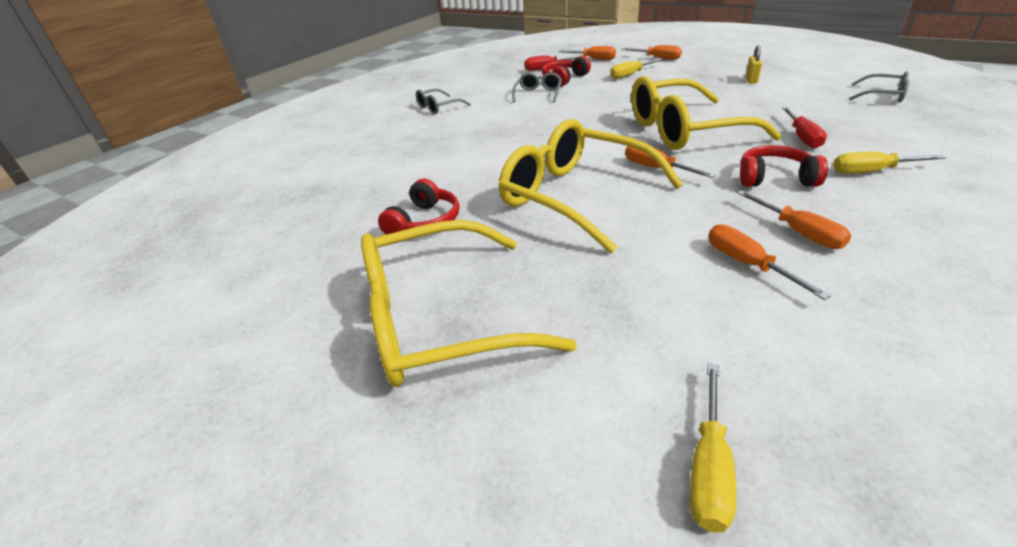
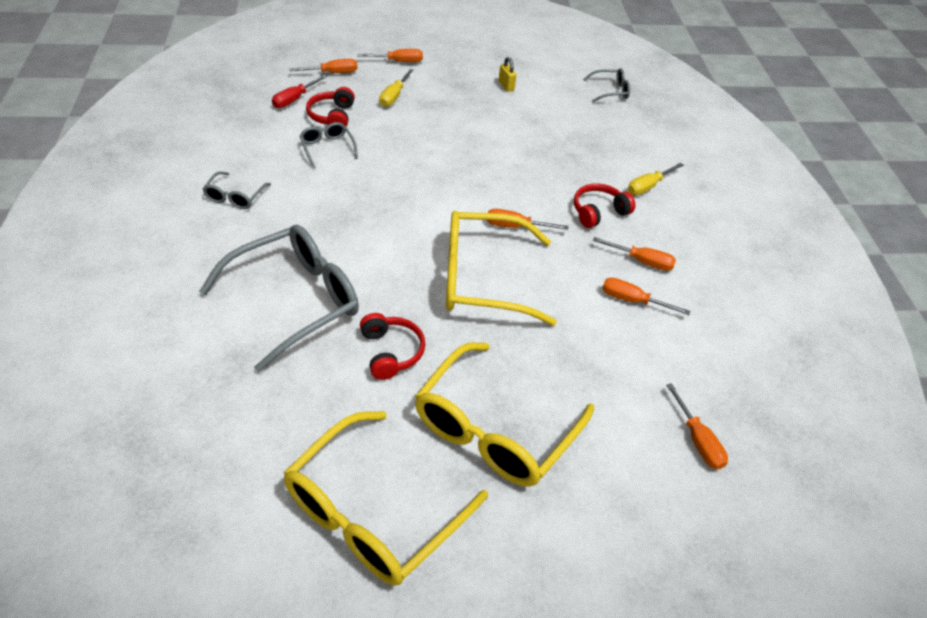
camera: 45 degrees left, 10 degrees up
yellow glasses [631,76,782,150] -> yellow glasses moved to [283,411,488,585]
yellow screwdriver [690,363,736,532] -> orange screwdriver [666,383,728,469]
red screwdriver [782,107,827,149] -> none
none -> grey glasses [199,225,359,372]

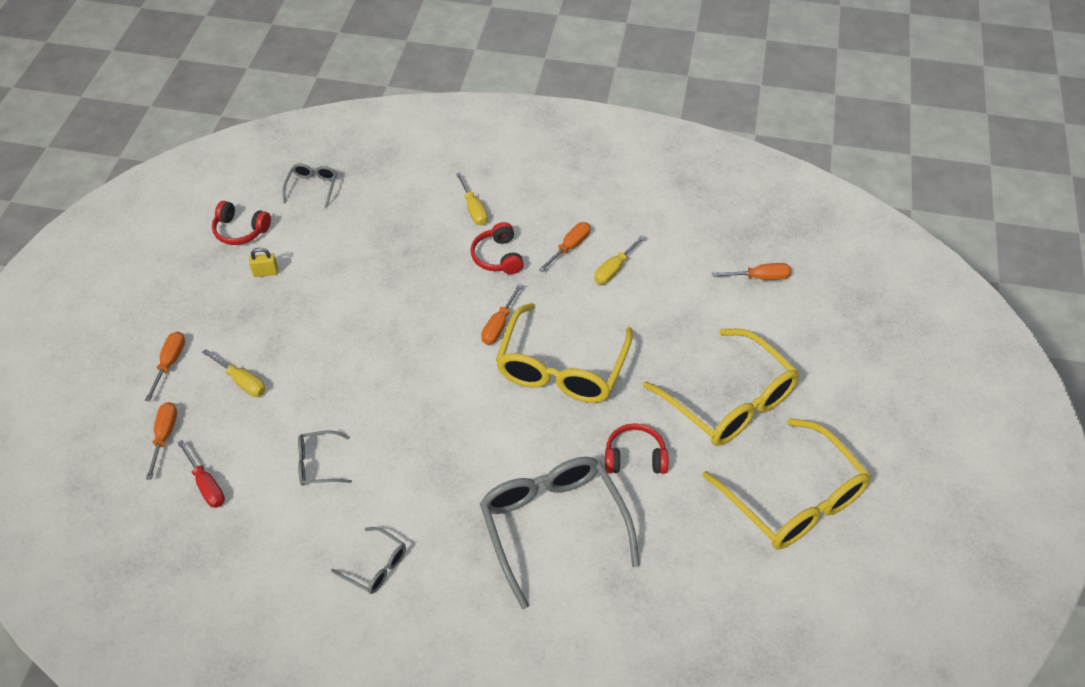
camera: 70 degrees left, 5 degrees up
red headphones [306,87,355,127] -> red headphones moved to [212,201,271,245]
orange screwdriver [602,277,690,315] -> yellow screwdriver [594,235,646,284]

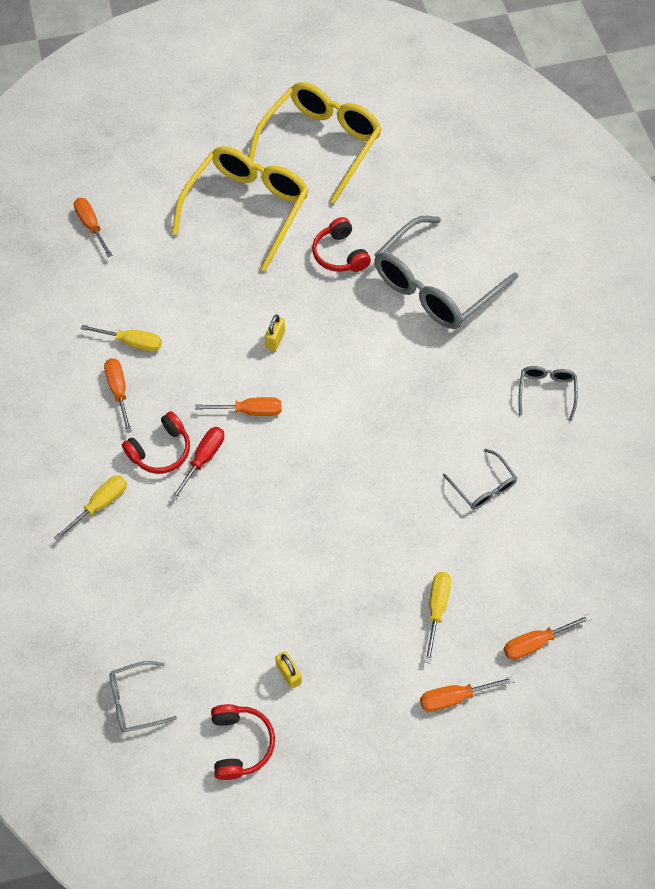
camera: 115 degrees left, 10 degrees up
red screwdriver [177,440,225,508] -> red screwdriver moved to [171,427,224,501]
yellow glasses [496,303,633,403] -> yellow padlock [265,315,285,351]
orange screwdriver [539,222,590,272] -> orange screwdriver turned 60 degrees clockwise [104,358,132,433]

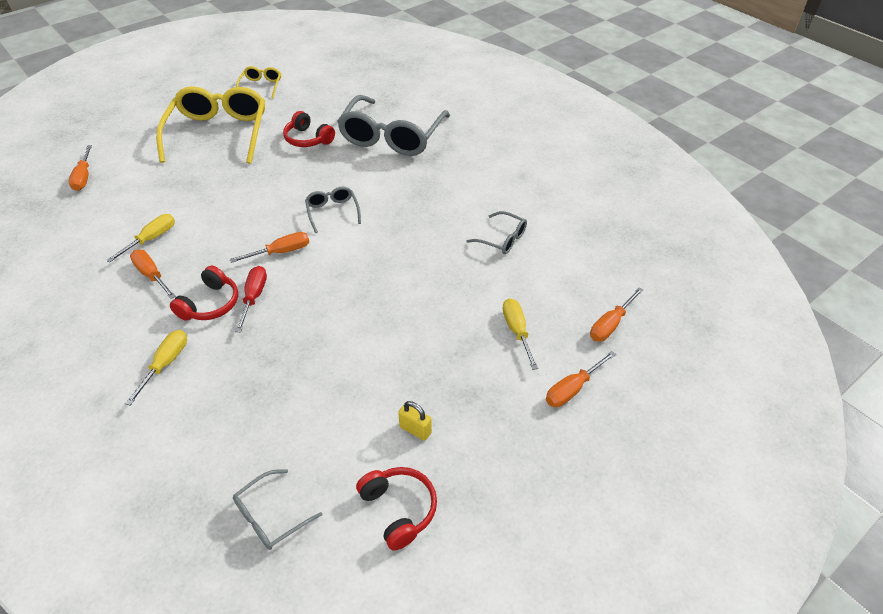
camera: 25 degrees left, 15 degrees down
orange screwdriver [74,198,113,257] -> orange screwdriver turned 135 degrees counterclockwise [68,145,92,191]
yellow screwdriver [81,325,162,351] -> yellow screwdriver turned 45 degrees counterclockwise [106,214,175,263]
yellow glasses [248,82,382,204] -> yellow glasses [236,66,281,98], size x0.46
yellow padlock [265,315,285,351] -> none
grey glasses [518,366,578,421] -> grey glasses moved to [305,186,361,233]

